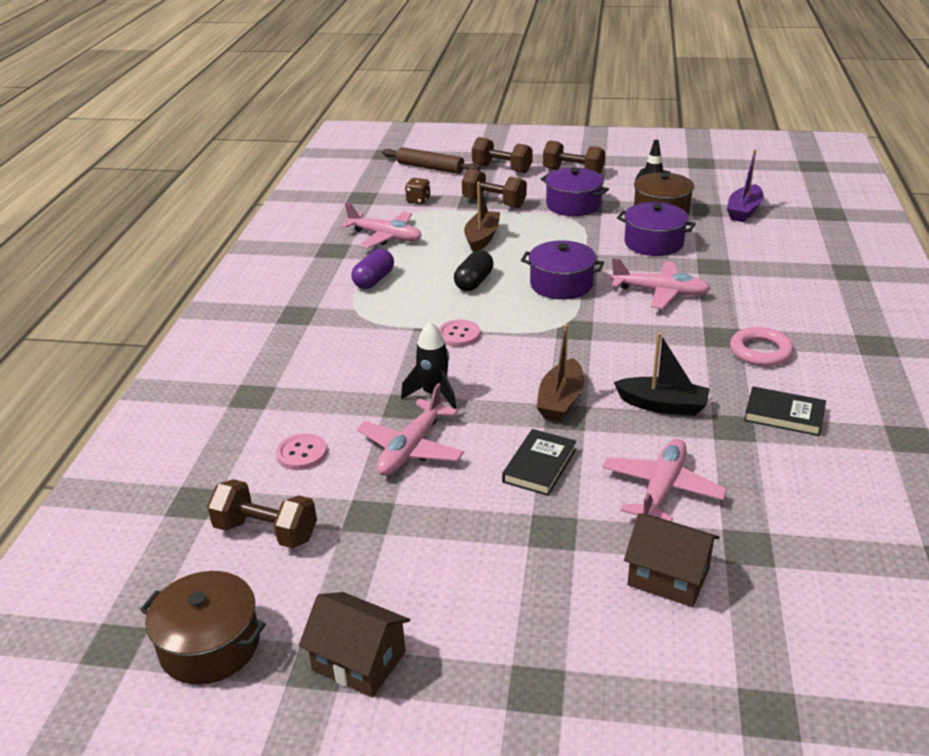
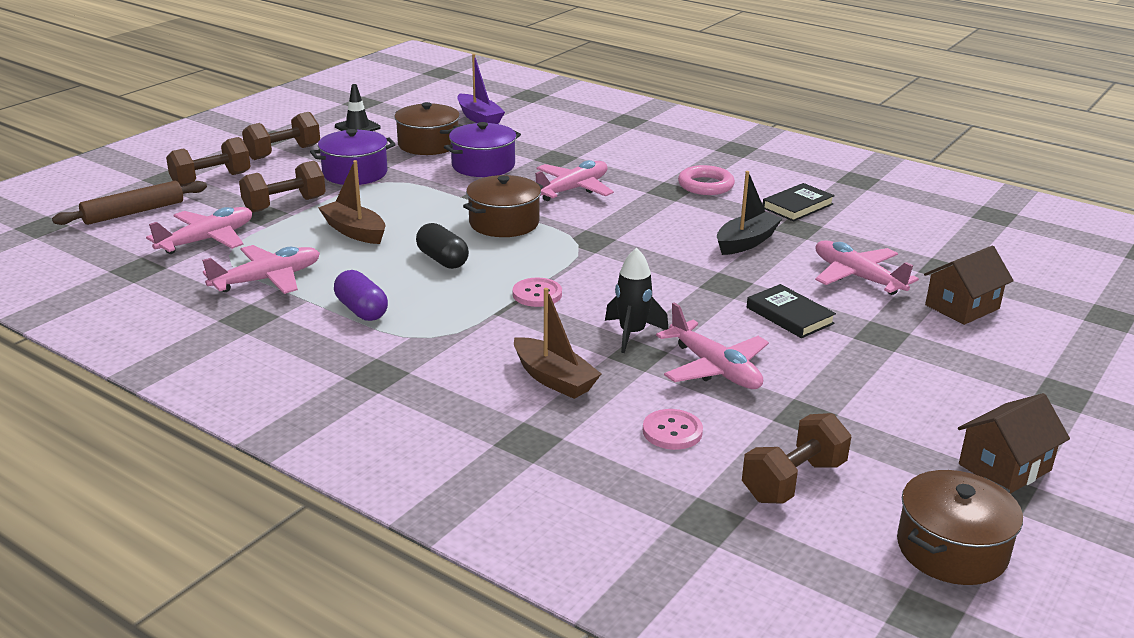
camera: 65 degrees left, 5 degrees down
brown dice [405,178,430,204] -> pink plane [146,207,252,254]
purple pot [521,241,604,300] -> brown pot [463,175,543,237]
brown boat [537,324,584,421] -> brown boat moved to [514,288,601,399]

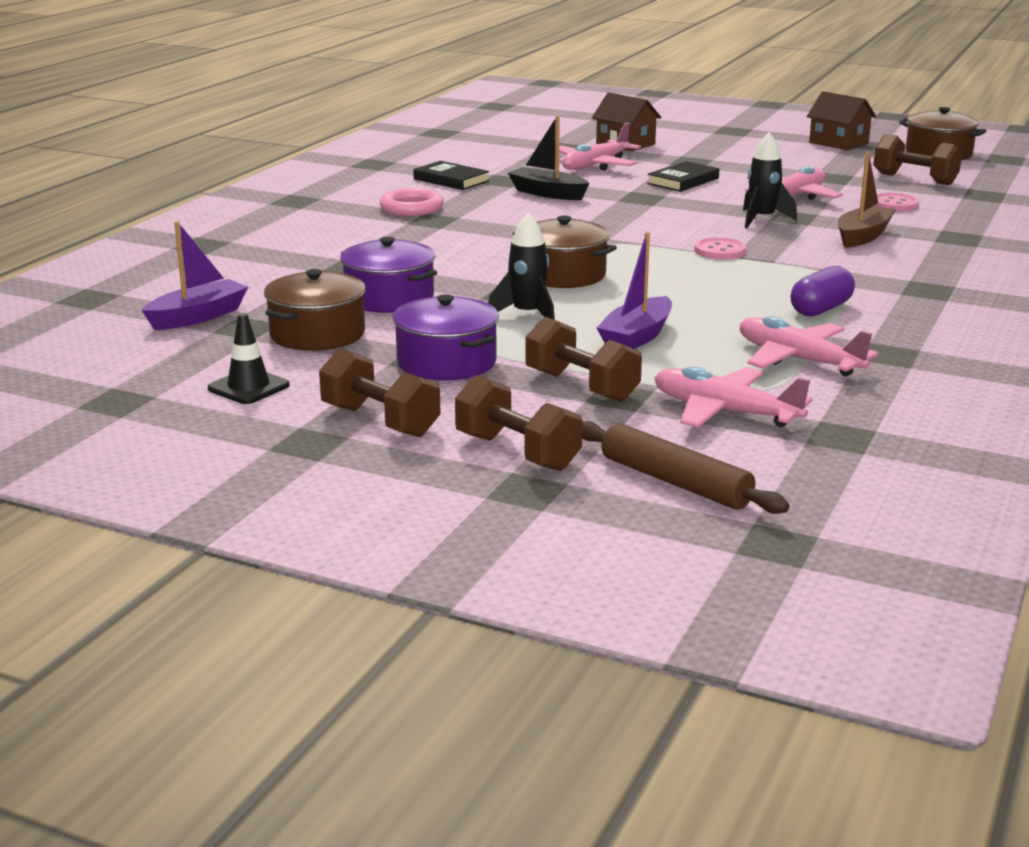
camera: 100 degrees left, 5 degrees down
brown boat [318,160,385,244] -> purple boat [596,232,672,349]
black capsule [416,223,469,269] -> none
pink plane [535,160,614,201] -> none
none -> black rocket [488,213,555,320]

